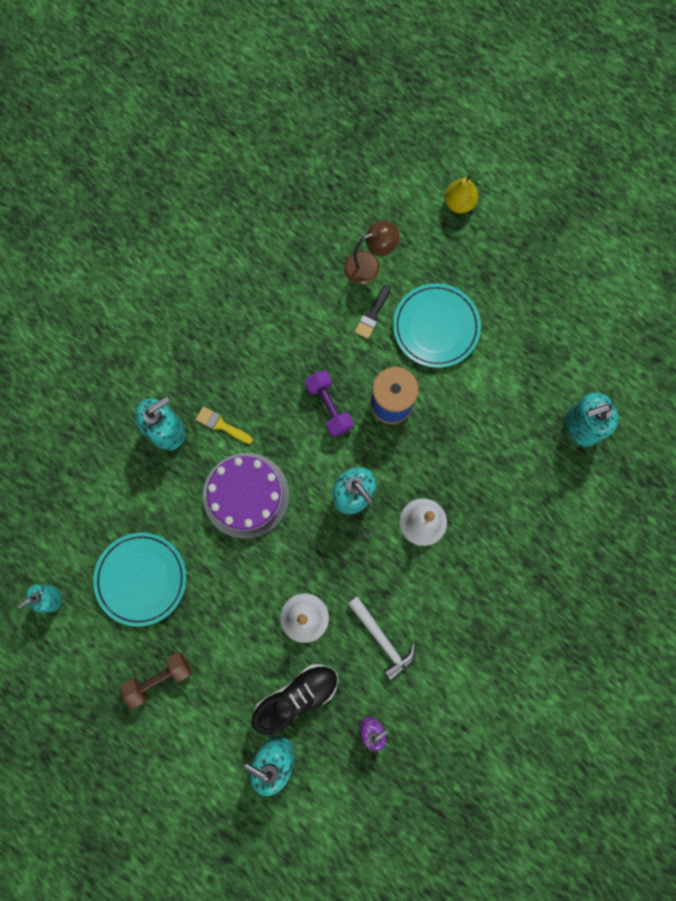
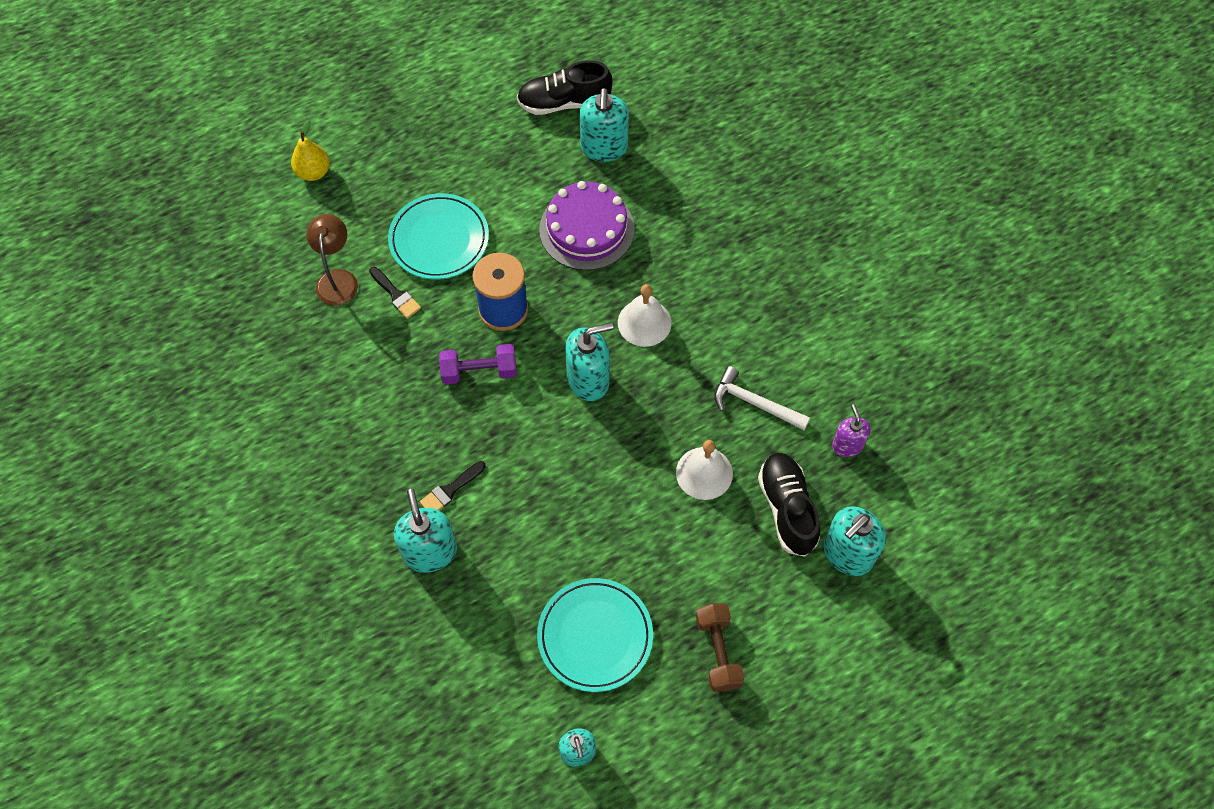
camera: 70 degrees left, 15 degrees down
yellow brush [195,406,253,444] -> black brush [420,461,485,510]
purple cake [203,453,289,539] -> purple cake moved to [539,181,635,270]
white hammer [348,596,416,681] -> white hammer turned 135 degrees counterclockwise [714,366,810,430]
none -> black shoe [517,60,613,115]

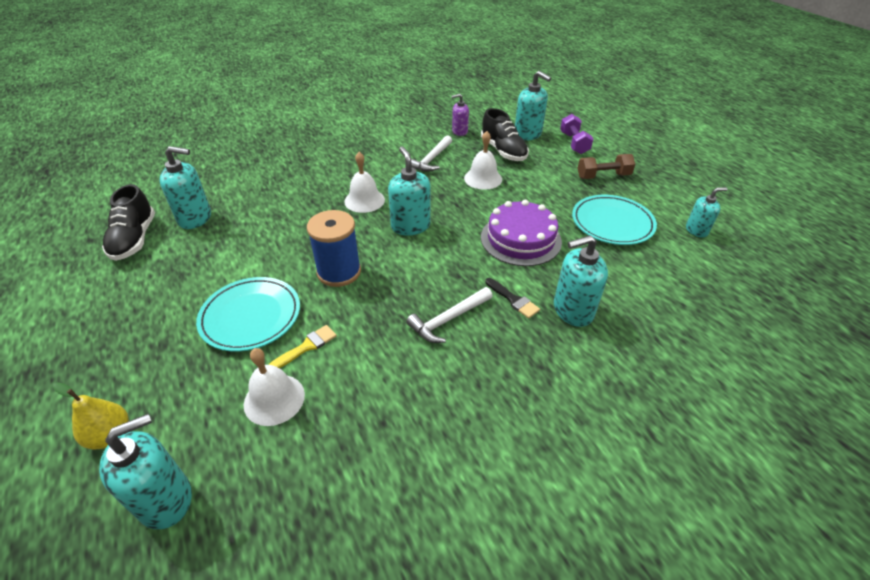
camera: 90 degrees left, 20 degrees down
brown lamp [306,214,358,306] -> white bell [244,348,305,426]
black brush [369,267,421,319] -> yellow brush [269,325,337,368]
purple dumbbell [439,344,517,384] -> purple dumbbell moved to [560,114,593,154]
purple cake [539,181,635,270] -> purple cake moved to [481,200,562,266]
black shoe [758,453,820,557] -> black shoe turned 105 degrees counterclockwise [481,108,529,161]
none -> turquoise soap dispenser [99,414,192,529]
none -> white hammer [406,287,493,343]

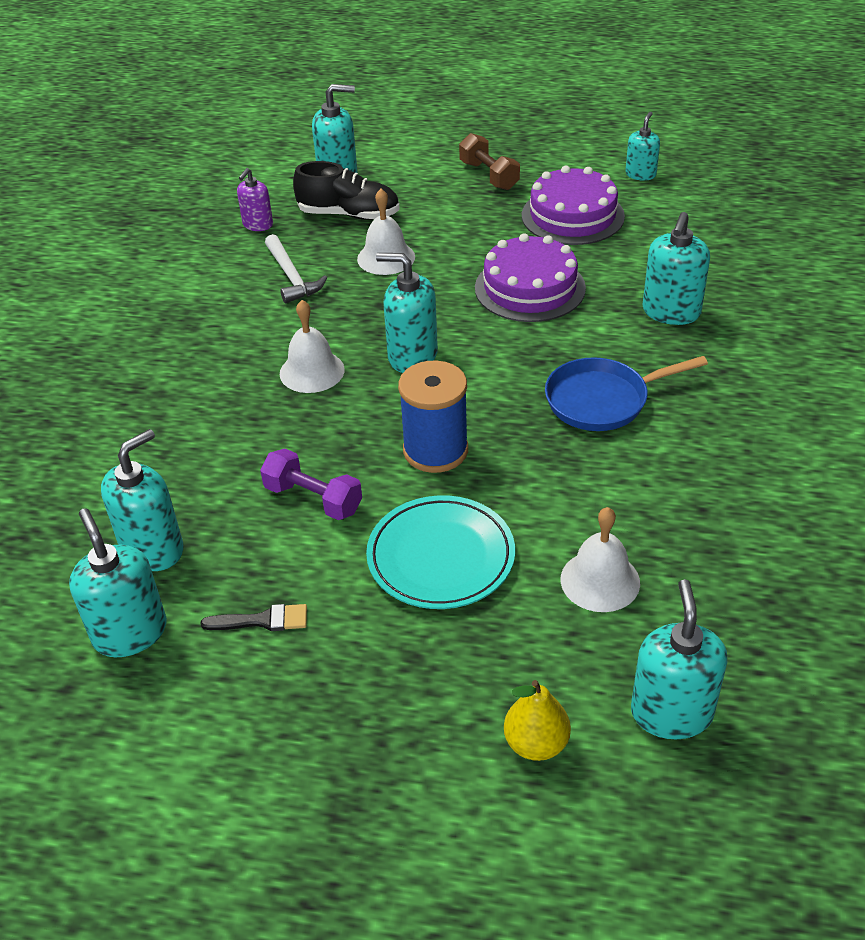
camera: 50 degrees left, 0 degrees up
black shoe [102,184,155,261] -> turquoise soap dispenser [69,508,167,657]
yellow brush [269,325,337,368] -> none
white hammer [406,287,493,343] -> blue pan [545,356,708,431]
black brush [485,278,540,319] -> black brush moved to [201,604,307,631]
purple dumbbell [560,114,593,154] -> purple dumbbell moved to [260,449,362,520]
turquoise plate [572,195,657,245] -> purple cake [522,166,625,245]
brown dumbbell [577,154,635,179] -> brown dumbbell turned 60 degrees counterclockwise [459,133,520,190]

